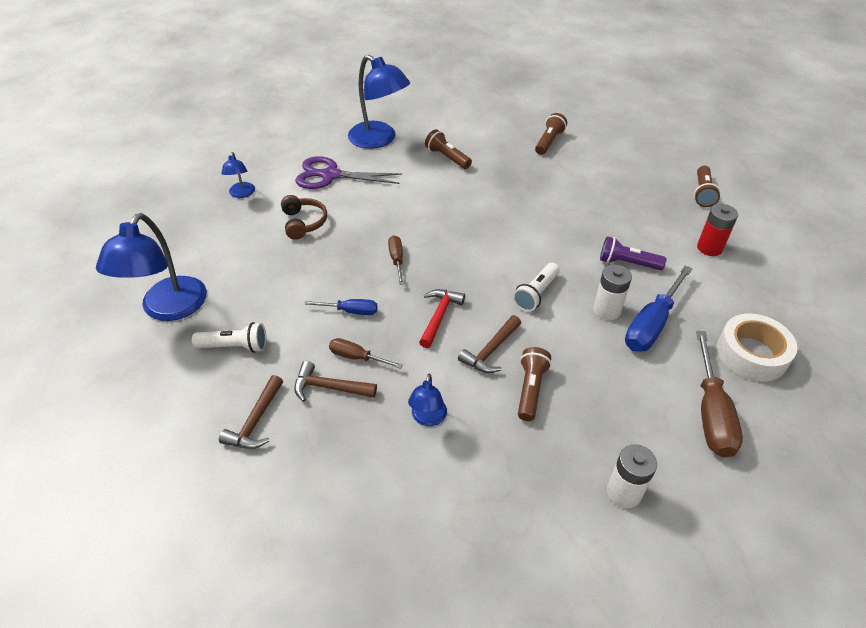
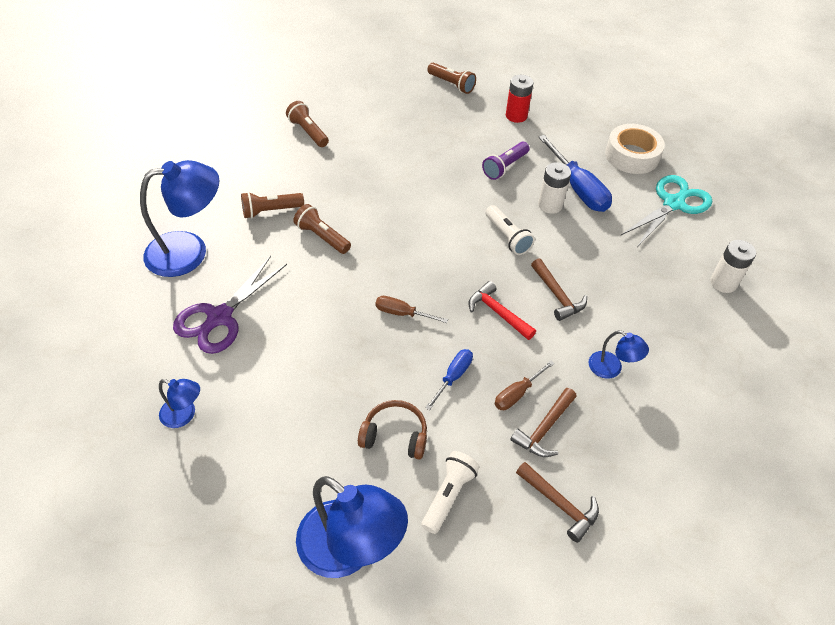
camera: 65 degrees left, 5 degrees up
brown headphones [281,195,327,240] -> brown headphones moved to [358,400,427,459]
brown flashlight [518,347,552,421] -> brown flashlight moved to [293,204,351,254]
brown screwdriver [696,331,743,458] -> turquoise scissors [621,175,712,247]

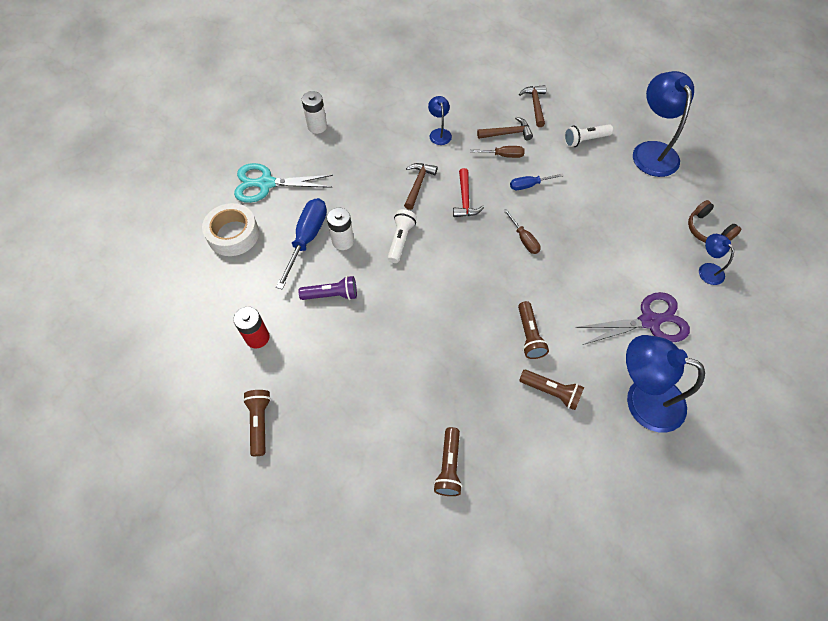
camera: 135 degrees left, 10 degrees up
brown headphones [358,400,427,459] -> brown headphones moved to [688,200,742,243]

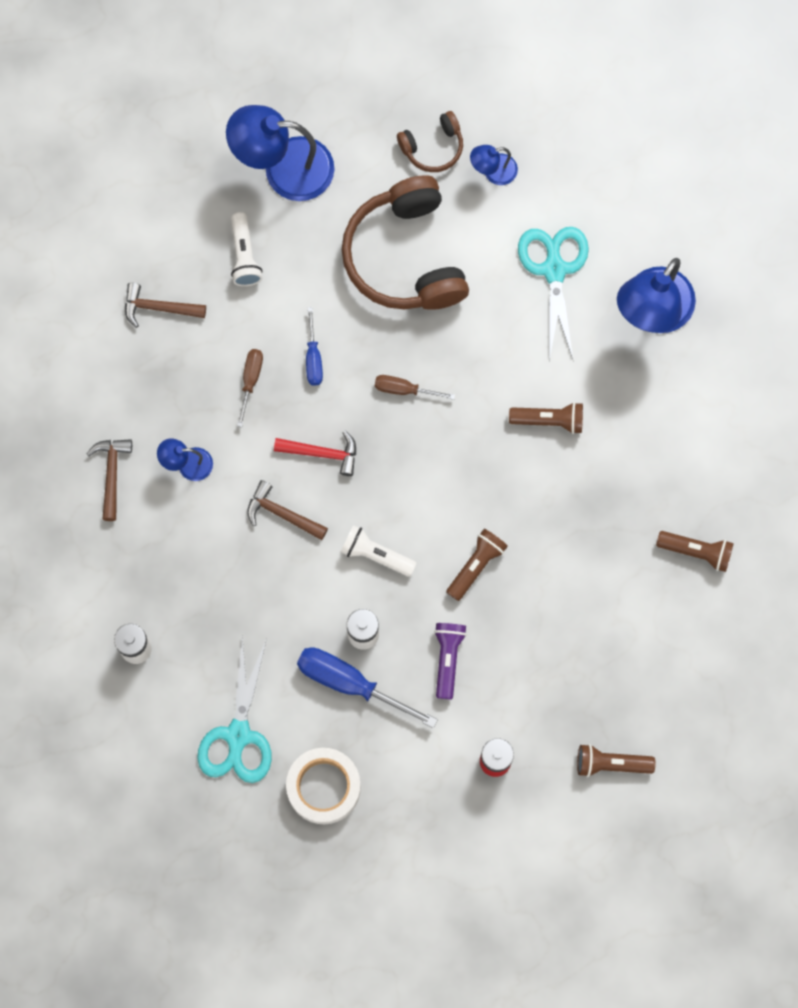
camera: 80 degrees left, 15 degrees up
brown hammer [477,117,533,140] -> brown hammer moved to [87,439,132,521]
brown screwdriver [504,209,540,254] -> brown screwdriver turned 150 degrees counterclockwise [375,375,455,400]
brown flashlight [519,370,584,410] -> brown flashlight moved to [446,529,508,601]
purple scissors [575,292,690,345] -> turquoise scissors [518,227,589,361]
none -> brown headphones [342,175,469,310]

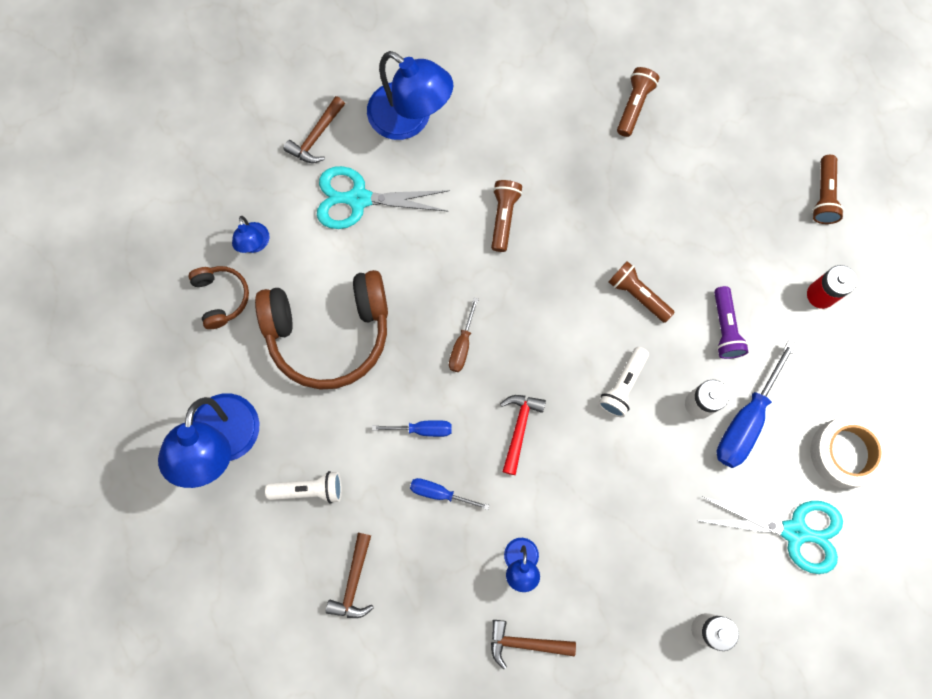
camera: 85 degrees left, 0 degrees up
brown screwdriver [237,349,263,427] -> blue screwdriver [410,478,489,510]
brown hammer [247,480,328,540] -> brown hammer moved to [284,96,345,163]
purple flashlight [434,623,467,700] -> purple flashlight turned 105 degrees counterclockwise [714,286,748,359]

